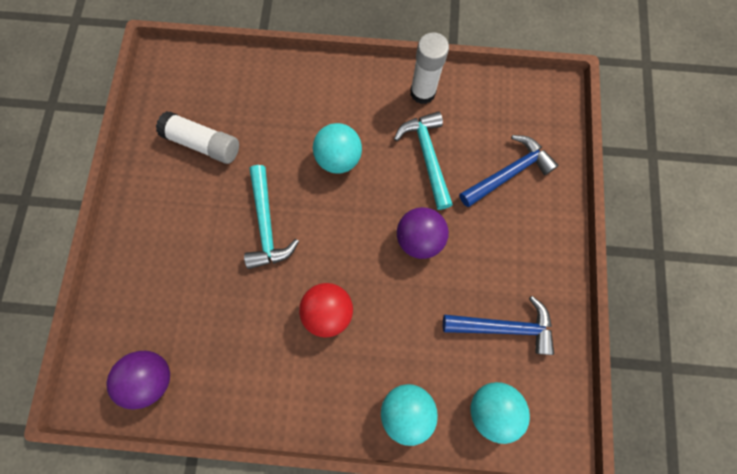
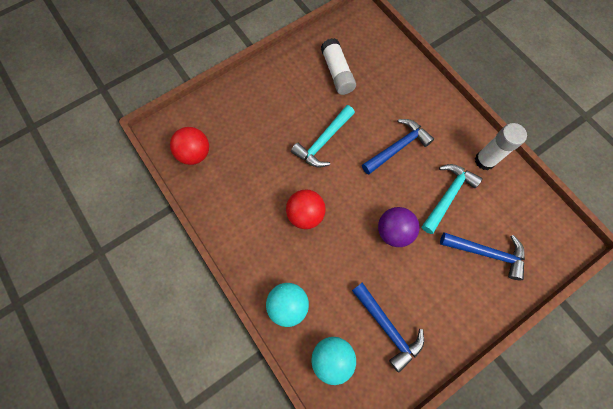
camera: 50 degrees right, 5 degrees down
purple ball [106,351,170,410] -> red ball [170,127,209,165]
turquoise ball [313,123,362,174] -> blue hammer [362,119,434,175]

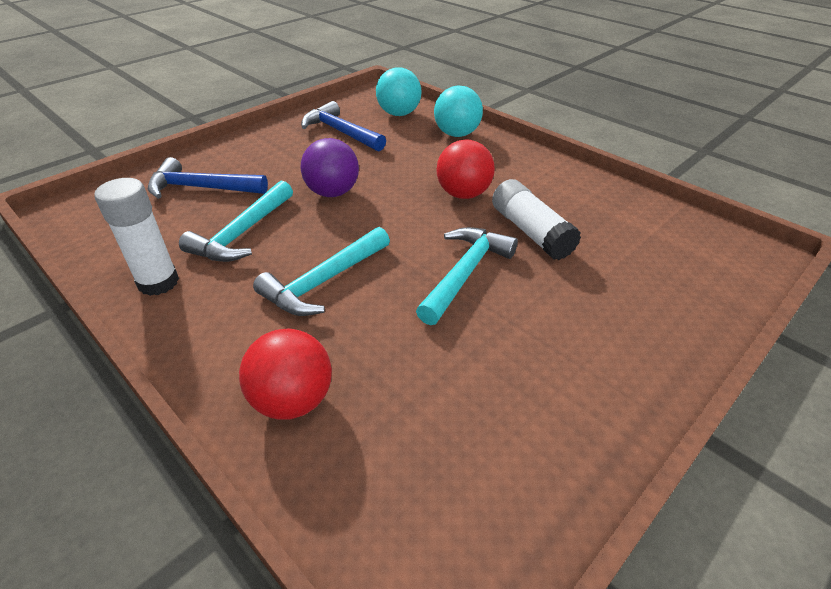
camera: 170 degrees right, 30 degrees down
red ball [170,127,209,165] -> red ball moved to [239,328,332,420]
white glue stick [321,38,356,95] -> white glue stick moved to [492,179,581,260]
blue hammer [362,119,434,175] -> turquoise hammer [253,227,390,316]

